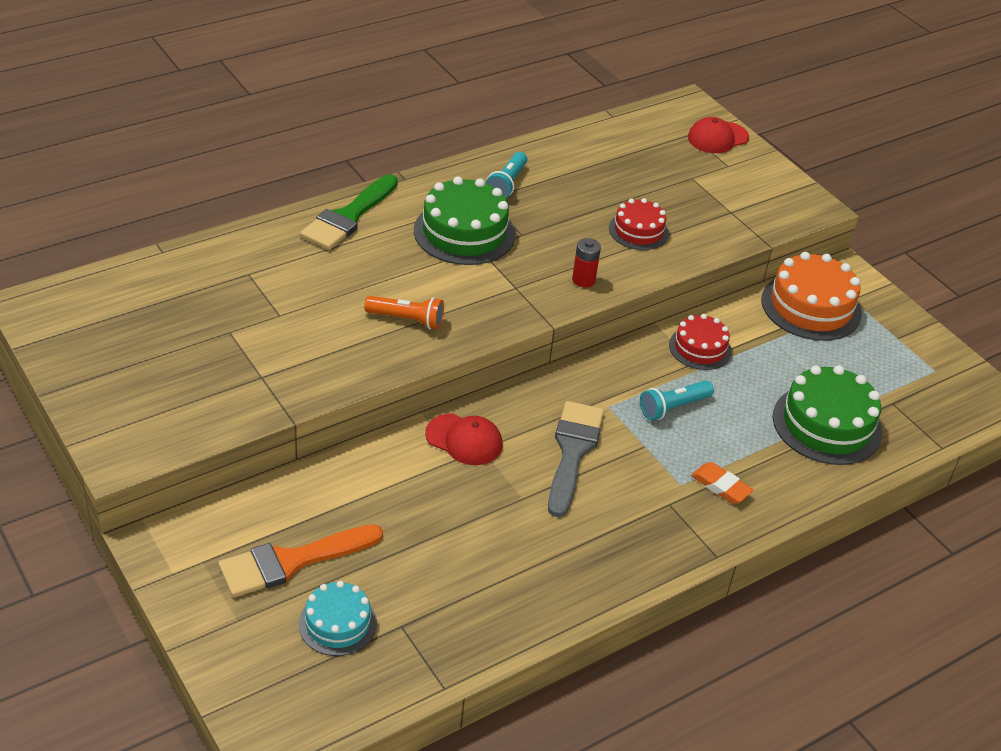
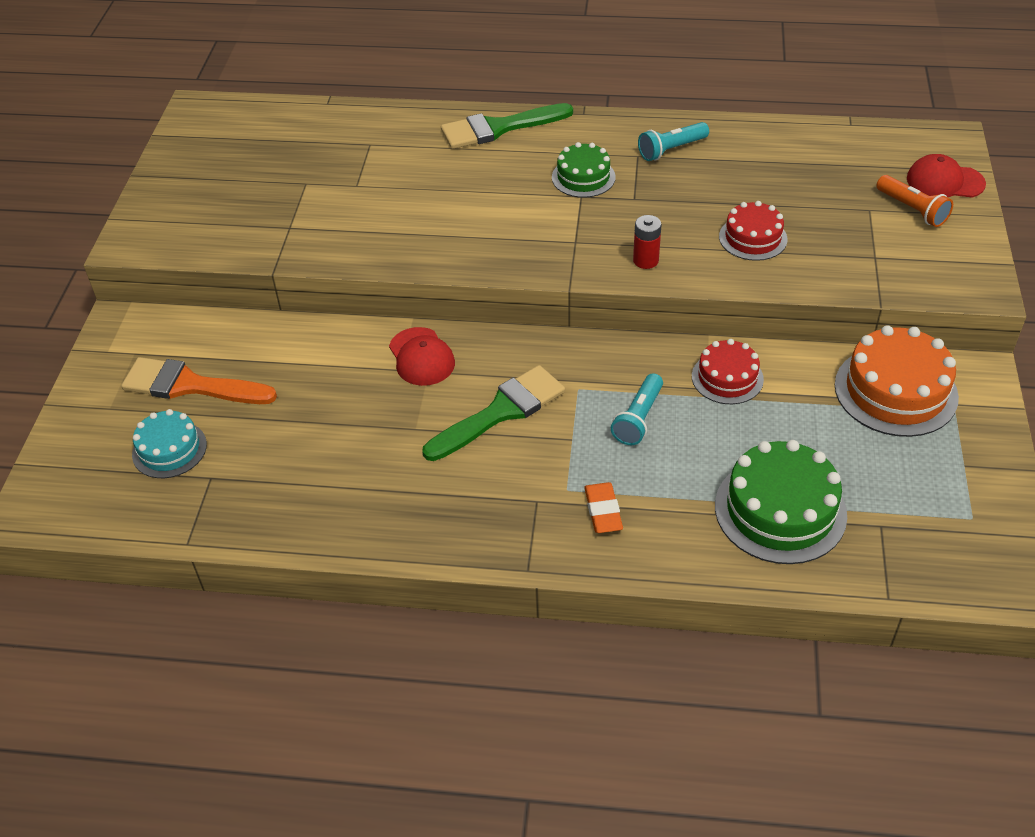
camera: 45 degrees right, 5 degrees up
orange flashlight [364,296,444,329] -> orange flashlight moved to [877,175,953,227]
green cake [414,176,515,265] -> green cake [552,142,616,198], size x0.60
grey brush [548,401,604,517] -> green brush [422,365,565,461]
turquoise flashlight [640,380,714,420] -> turquoise flashlight turned 75 degrees counterclockwise [611,373,663,445]

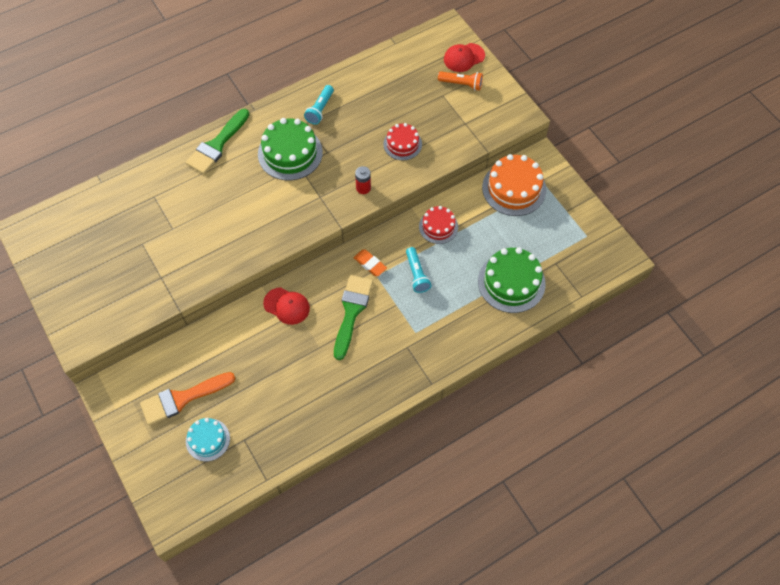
camera: 40 degrees left, 15 degrees up
green cake [552,142,616,198] -> green cake [258,118,323,180], size x1.66
orange eraser [584,482,623,533] -> orange eraser moved to [354,250,387,276]

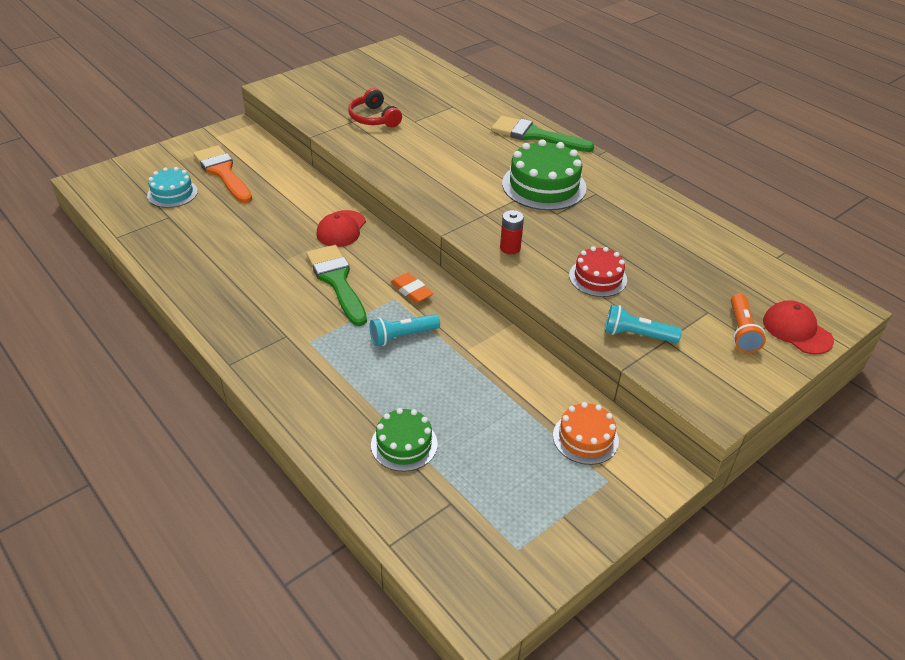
camera: 80 degrees right, 20 degrees down
turquoise flashlight [304,85,334,125] -> turquoise flashlight moved to [605,305,682,343]
green brush [334,275,373,360] -> green brush turned 120 degrees counterclockwise [306,245,367,326]
orange eraser [354,250,387,276] -> orange eraser turned 75 degrees counterclockwise [390,273,434,303]
red cake [419,206,458,244] -> none
green cake [478,247,546,313] -> green cake [371,408,438,472], size x0.60
orange cake [482,154,546,216] -> orange cake [553,402,619,465], size x0.60
none -> red headphones [348,88,402,127]

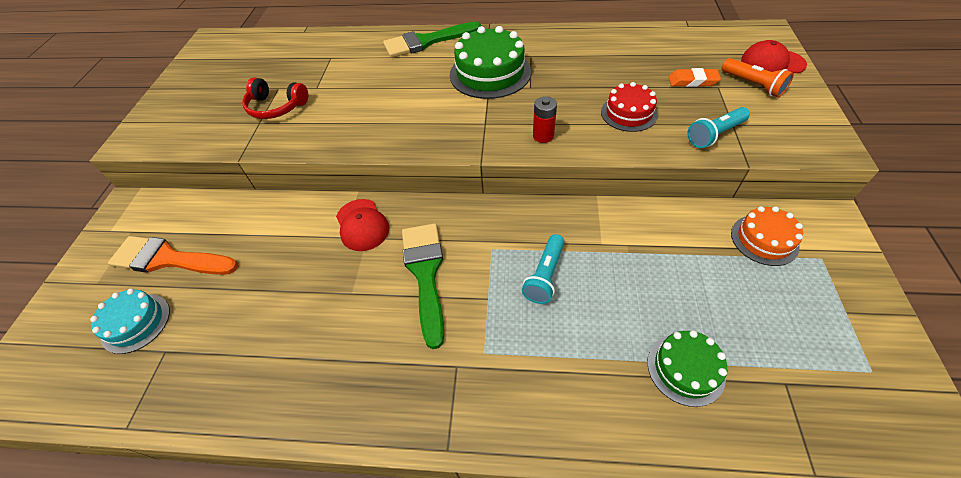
camera: 40 degrees left, 10 degrees up
green brush [306,245,367,326] -> green brush turned 60 degrees clockwise [402,223,444,349]
orange eraser [390,273,434,303] -> orange eraser moved to [668,68,721,87]

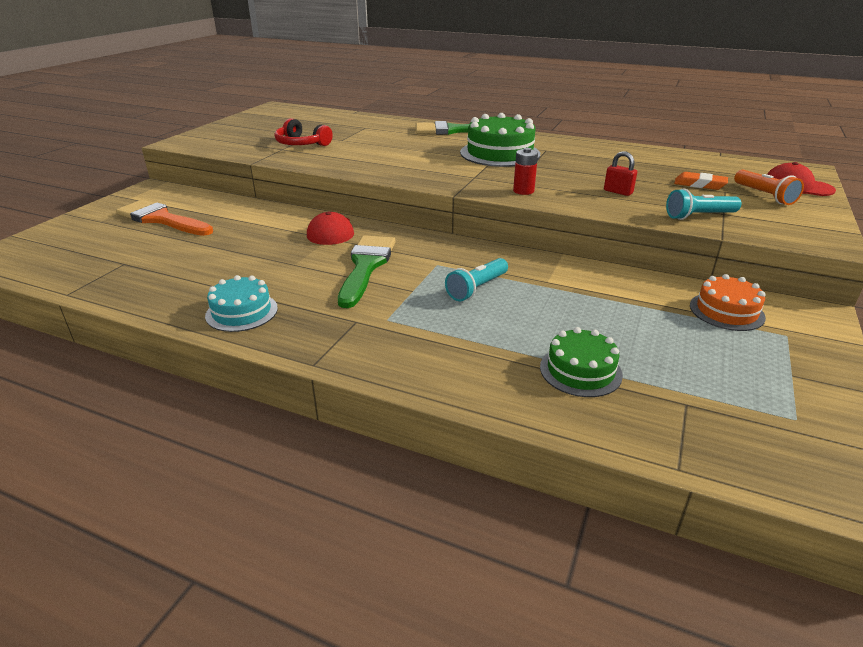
camera: 15 degrees right, 20 degrees down
turquoise cake [90,289,170,354] -> turquoise cake moved to [205,275,278,332]
red cake [601,82,658,132] -> red padlock [604,151,637,196]

